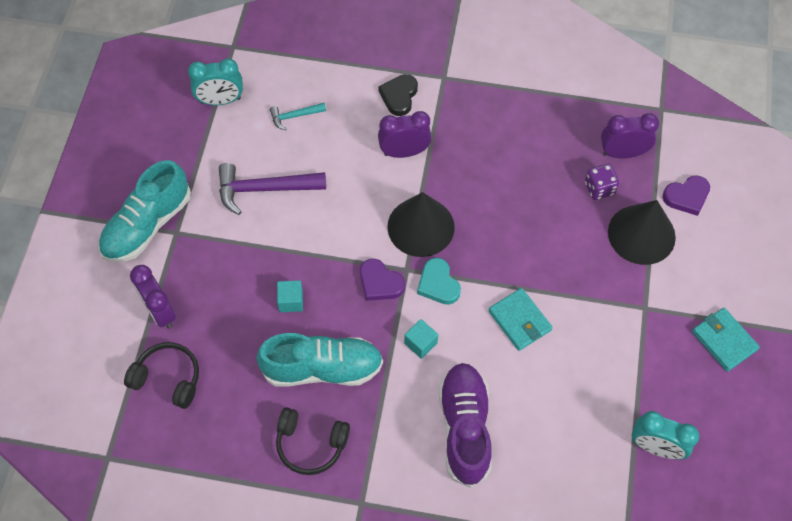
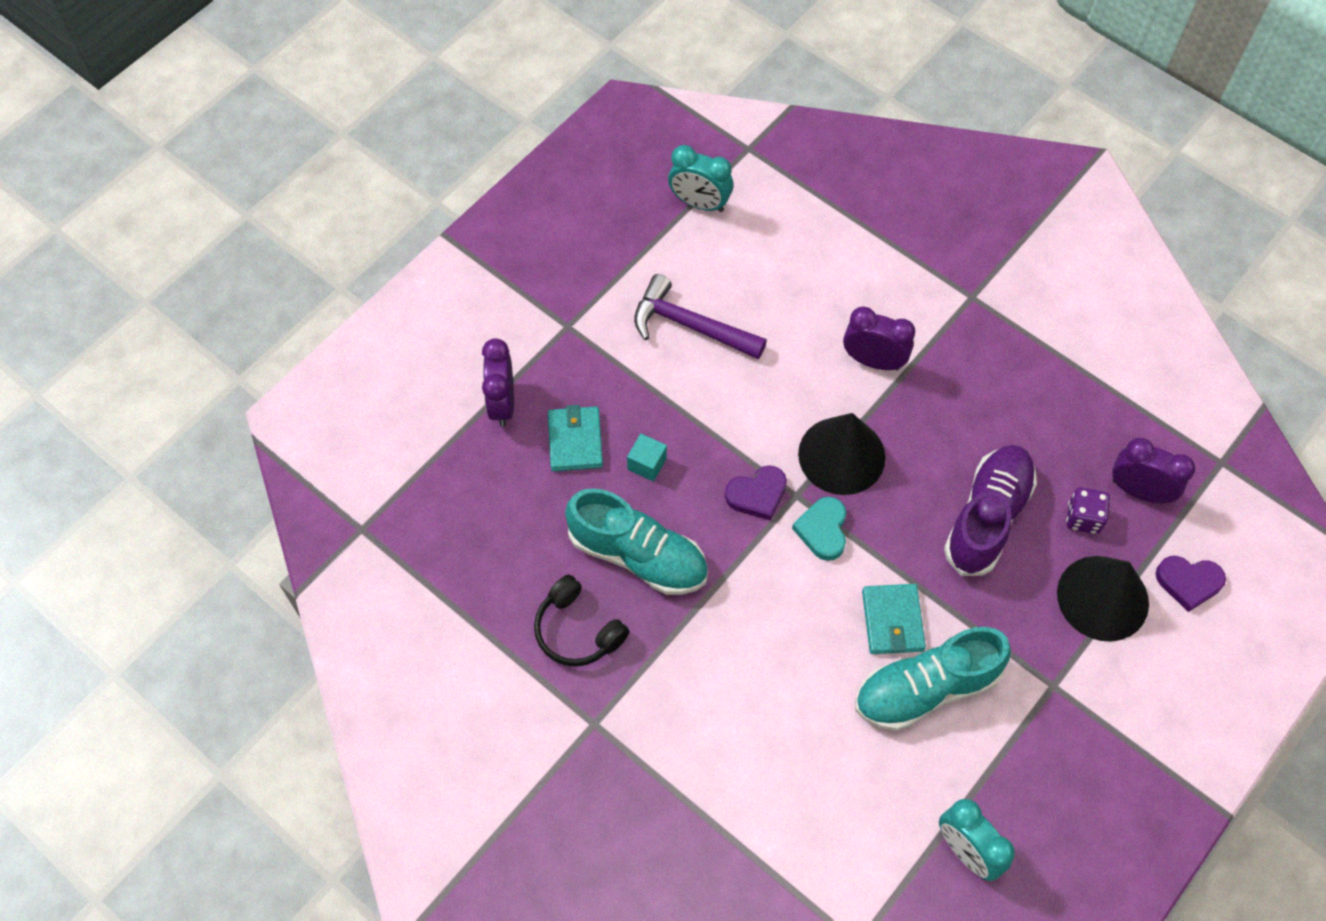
camera: 30 degrees right, 0 degrees up
turquoise shoe [99,160,191,262] -> turquoise shoe moved to [855,627,1011,731]
black headphones [124,342,199,409] -> none
turquoise hammer [270,103,326,130] -> none
purple heart [360,259,405,301] -> purple heart turned 90 degrees counterclockwise [725,465,787,521]
black heart [378,74,418,116] -> none
turquoise cube [404,319,438,359] -> none
purple shoe [439,363,492,488] -> purple shoe moved to [944,445,1037,576]
turquoise wallet [692,308,760,372] -> turquoise wallet moved to [548,405,603,471]

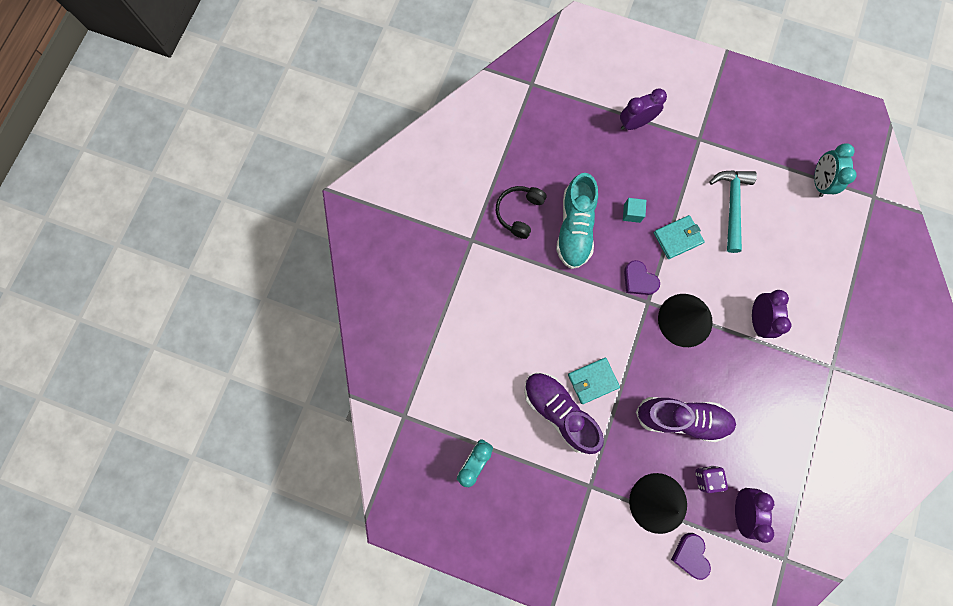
camera: 70 degrees right, 15 degrees up
turquoise wallet [548,405,603,471] -> turquoise wallet moved to [654,215,705,259]
purple hammer [634,274,767,359] -> turquoise hammer [709,170,757,253]
turquoise heart [792,497,846,561] -> none
turquoise shoe [855,627,1011,731] -> purple shoe [524,372,604,454]

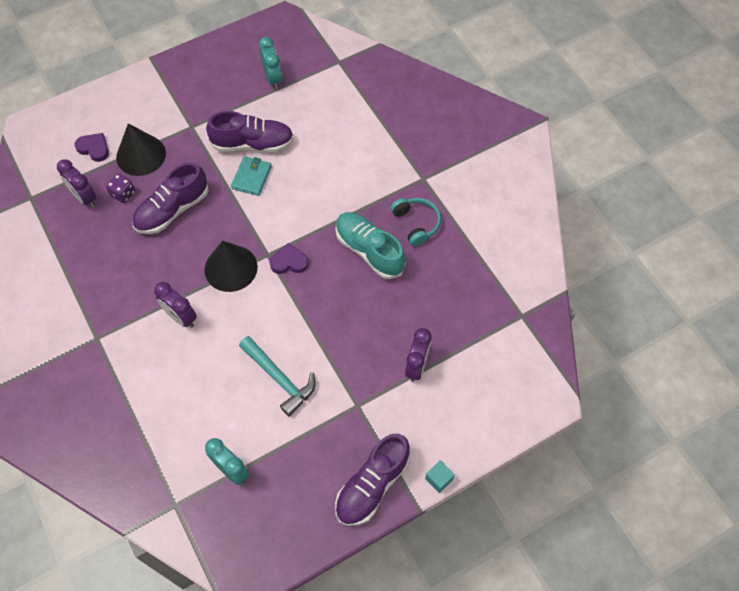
camera: 130 degrees right, 15 degrees down
black headphones [496,186,547,239] -> turquoise headphones [390,198,441,246]
turquoise cube [623,198,646,223] -> turquoise cube moved to [425,460,455,493]
turquoise wallet [654,215,705,259] -> none
none -> purple shoe [335,434,410,526]

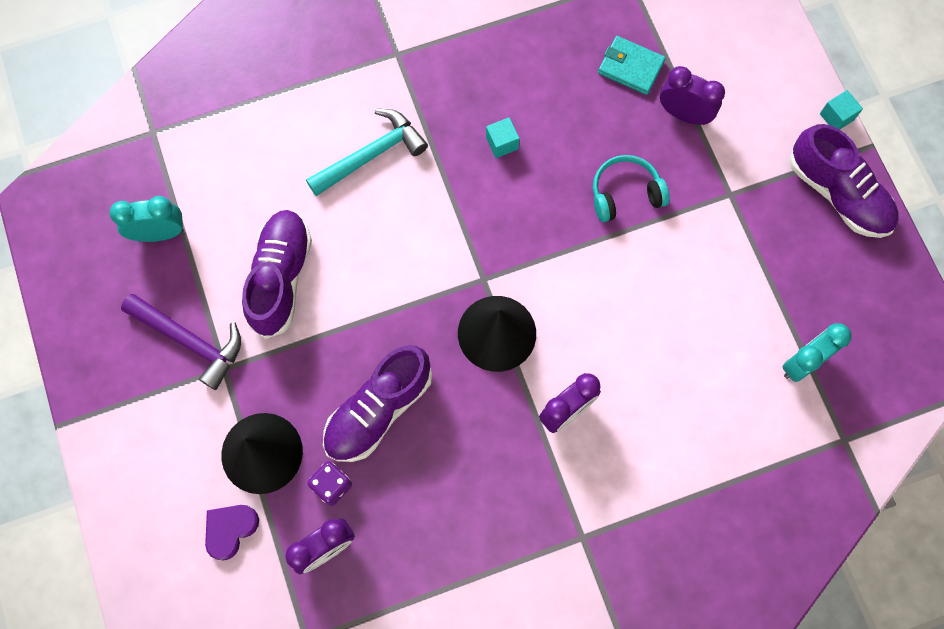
camera: 80 degrees left, 10 degrees up
purple shoe [132,162,209,234] -> purple shoe turned 75 degrees clockwise [323,345,432,462]
turquoise wallet [231,156,272,196] -> turquoise wallet moved to [598,36,666,95]
turquoise hammer [239,336,316,417] -> turquoise hammer moved to [306,109,428,196]
purple heart [269,243,308,274] -> none
turquoise shoe [335,212,405,279] -> turquoise cube [486,117,520,158]
turquoise headphones [390,198,441,246] -> turquoise headphones moved to [593,155,670,222]
none -> purple hammer [121,294,241,390]

